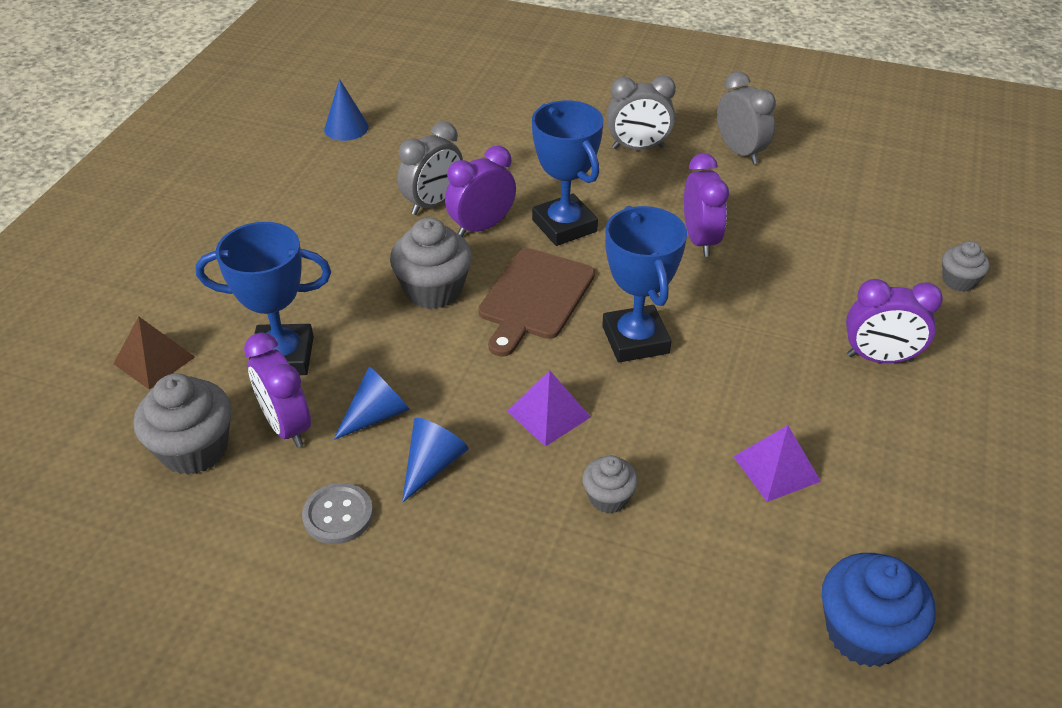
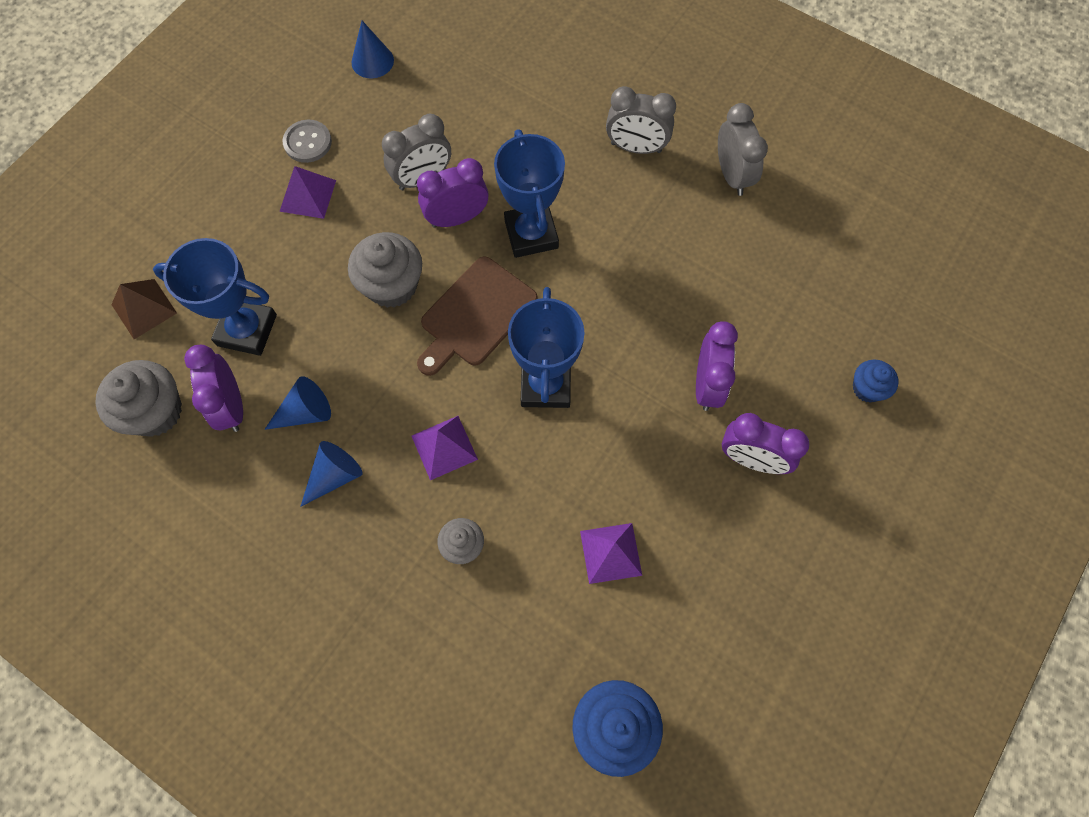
camera: 15 degrees right, 25 degrees up
grey button [302,483,373,544] -> grey button moved to [282,120,332,163]
purple clock [684,153,729,257] -> purple clock moved to [696,321,738,411]
grey cupcake [942,241,990,292] -> blue cupcake [853,360,899,403]
none -> purple pyramid [279,166,336,219]

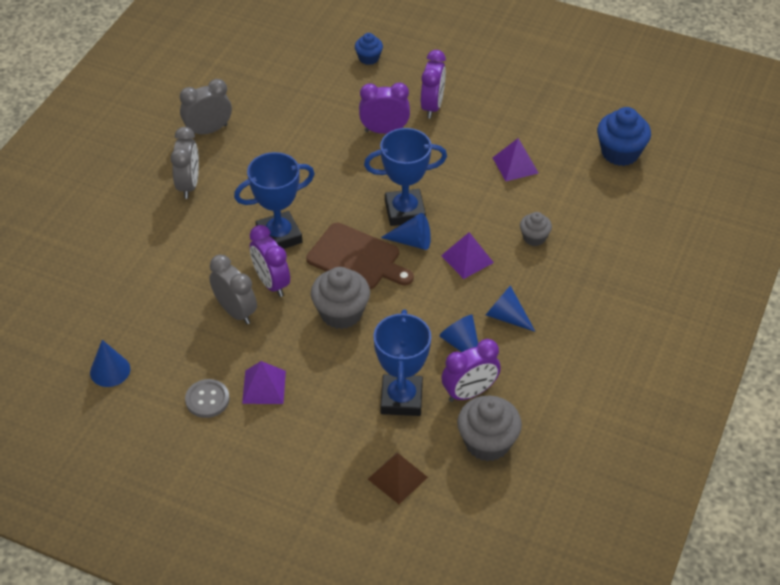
camera: 100 degrees left, 20 degrees down
none -> blue cone [381,213,431,250]

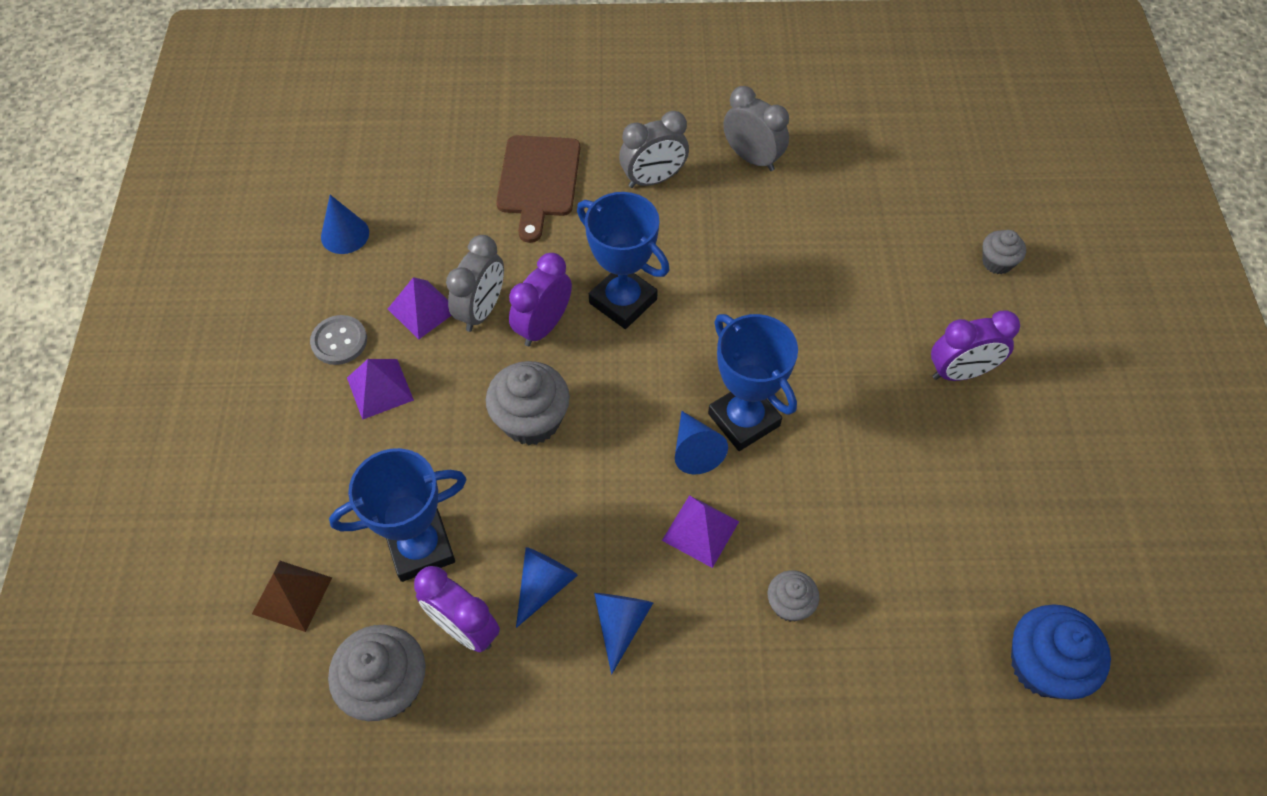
camera: 65 degrees right, 10 degrees up
brown cutting board [306,223,414,289] -> brown cutting board moved to [496,135,580,243]
blue cupcake [355,33,383,65] -> grey cupcake [982,230,1026,274]
purple clock [359,83,410,134] -> none
purple pyramid [493,138,538,181] -> purple pyramid moved to [388,277,452,340]

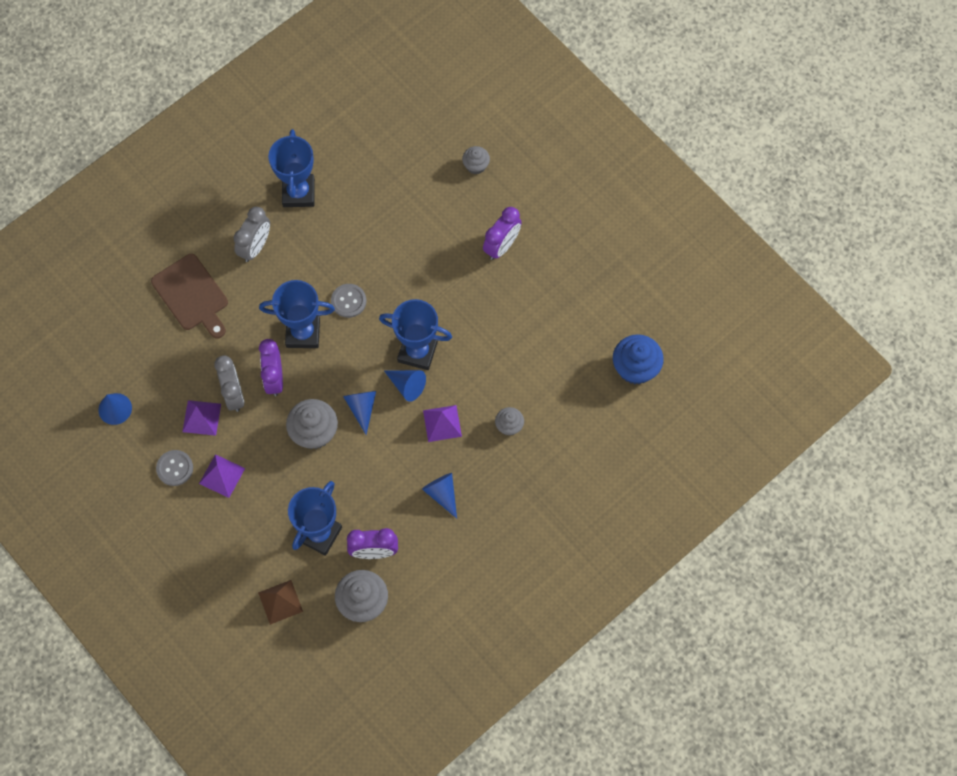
camera: 40 degrees left, 10 degrees up
blue cone [516,547,578,628] -> blue cone moved to [343,391,376,435]
grey clock [723,86,789,171] -> blue trophy [268,129,315,207]
none -> grey button [331,284,366,318]

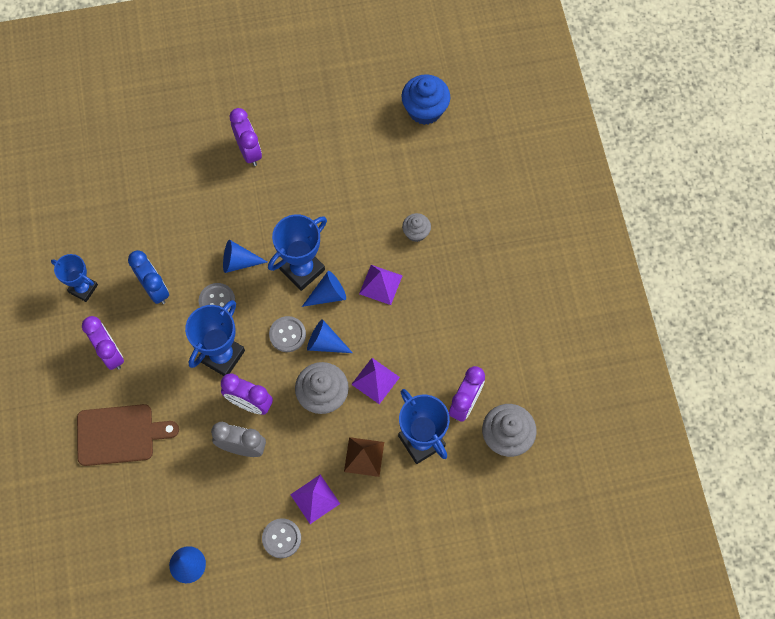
camera: 60 degrees left, 0 degrees up
purple pyramid [182,400,221,436] -> purple pyramid moved to [351,358,400,404]
grey clock [234,207,270,262] -> purple clock [82,316,124,370]
brown pyramid [258,580,303,625] -> brown pyramid moved to [344,437,384,477]
blue trophy [268,129,315,207] -> blue trophy [51,254,98,302], size x0.65
blue cone [422,473,457,518] -> blue cone moved to [223,240,267,273]
grey cupcake [462,146,490,174] -> none
none -> blue clock [128,250,169,304]
none -> grey button [269,316,306,352]

